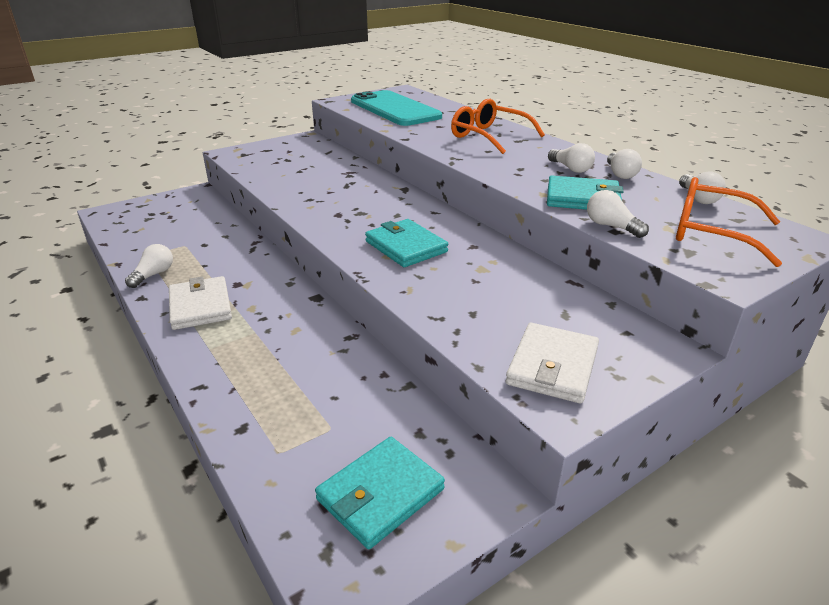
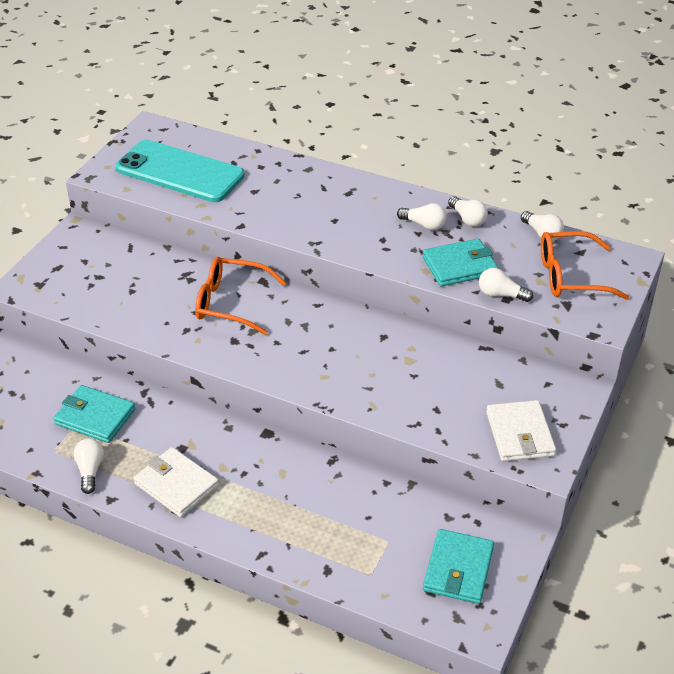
camera: 30 degrees left, 10 degrees up
turquoise wallet [365,219,448,267] -> turquoise wallet moved to [53,385,135,443]
orange glasses [451,99,545,154] -> orange glasses moved to [195,257,286,335]

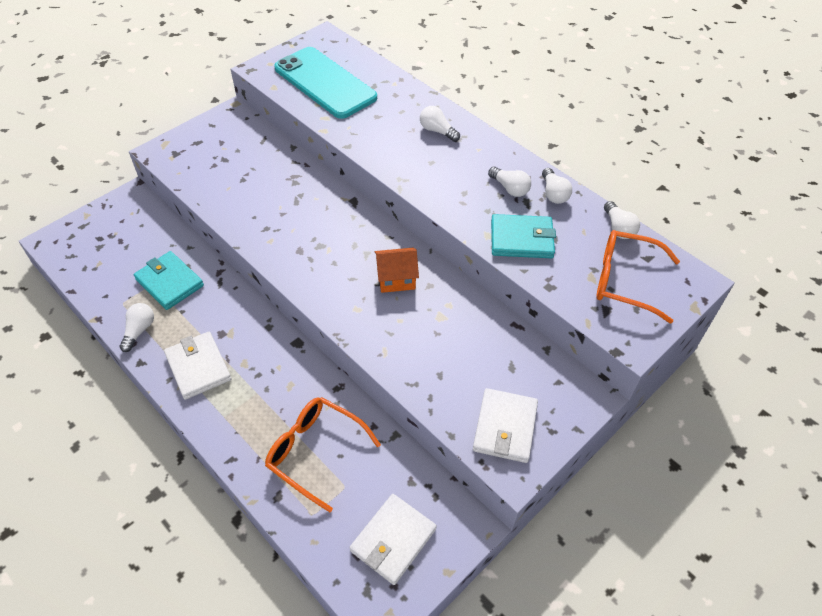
camera: 20 degrees right, 10 degrees up
orange glasses [195,257,286,335] -> orange glasses moved to [265,397,381,512]
turquoise wallet [423,529,494,604] -> white wallet [349,494,437,585]
white light bulb [479,268,533,302] -> white light bulb moved to [420,106,460,142]
none -> orange house [375,248,419,293]

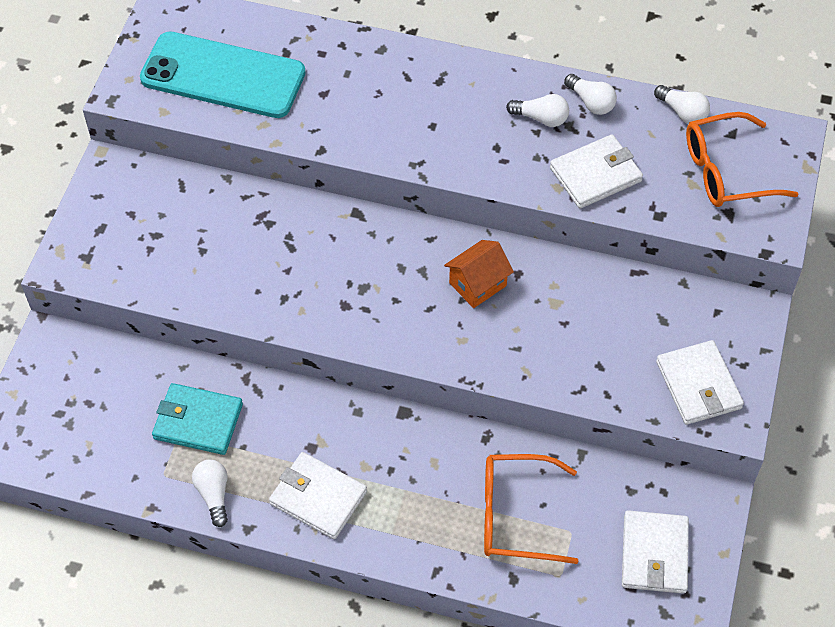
camera: 30 degrees left, 5 degrees up
white light bulb [420,106,460,142] -> none
turquoise wallet [491,214,556,258] -> white wallet [550,134,643,208]

